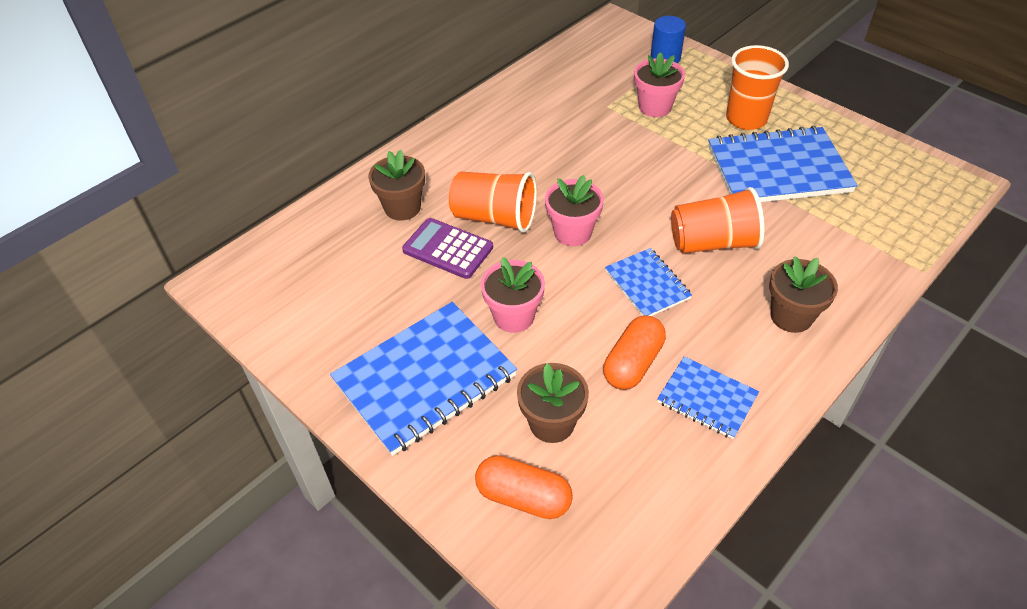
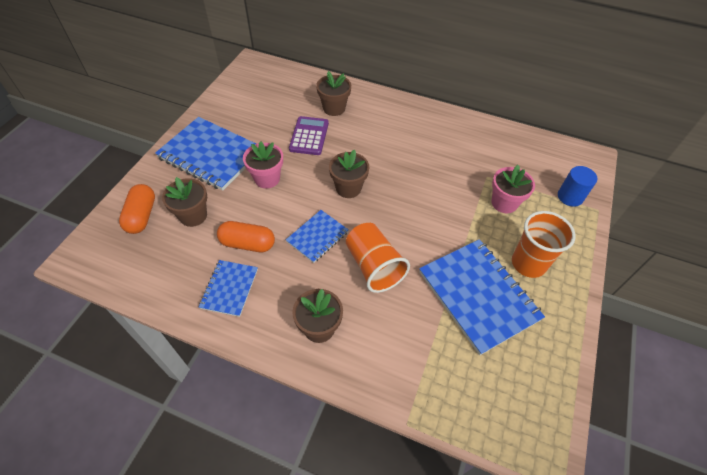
camera: 65 degrees right, 5 degrees up
orange cup [449,172,537,233] -> none
pink flower pot [545,175,604,246] -> brown flower pot [329,149,369,198]

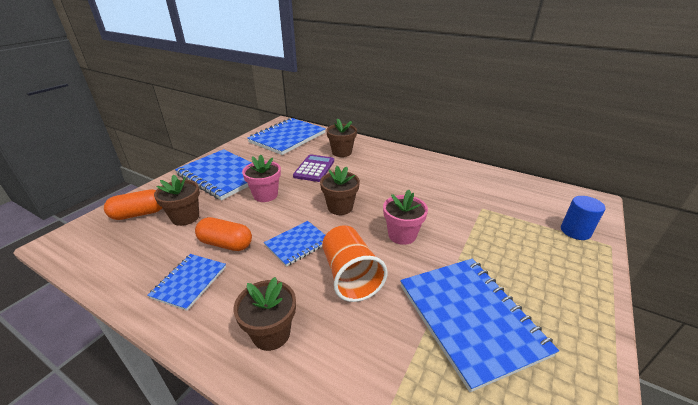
camera: 10 degrees right, 20 degrees down
orange capsule [119,184,155,234] -> orange capsule turned 60 degrees clockwise [104,189,162,220]
pink flower pot [492,165,535,213] -> pink flower pot moved to [383,190,428,245]
orange cup [512,211,576,278] -> none
none -> blue notebook [247,118,326,155]

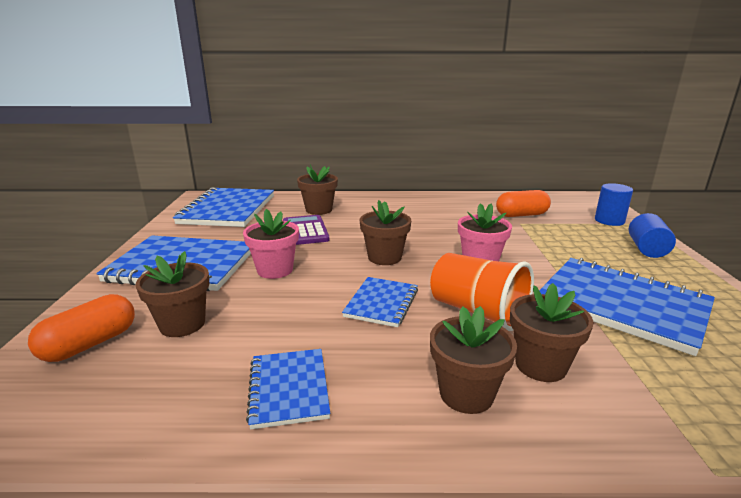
camera: 30 degrees left, 10 degrees down
orange capsule [195,217,252,251] -> orange capsule moved to [496,190,551,217]
none -> brown flower pot [510,283,593,382]
none -> blue cylinder [629,213,676,258]

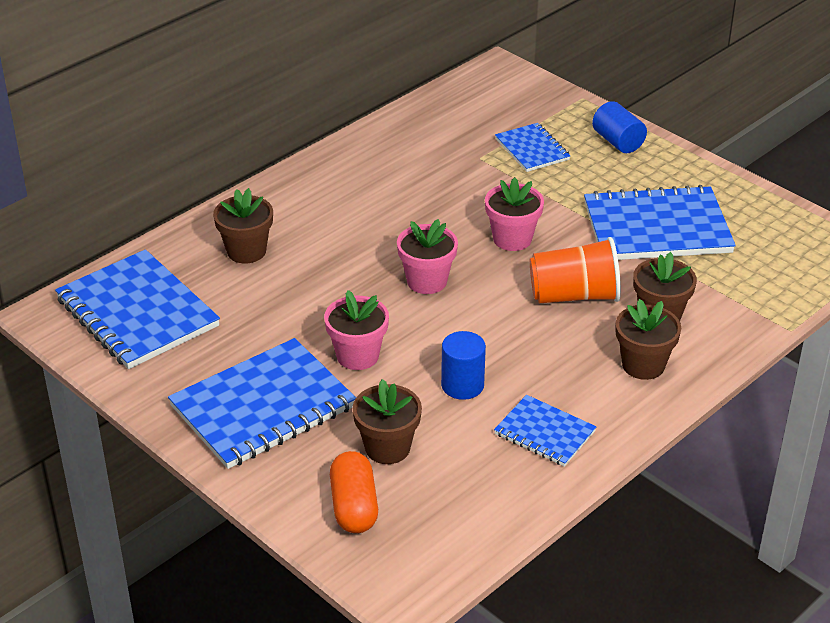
camera: 45 degrees left, 15 degrees up
purple calculator [283,215,329,245] -> none
blue notebook [342,277,418,327] -> blue notebook moved to [495,123,570,172]
brown flower pot [360,200,411,265] -> pink flower pot [397,219,458,294]
orange capsule [496,190,551,217] -> none
blue cylinder [595,183,633,226] -> blue cylinder moved to [441,331,486,400]

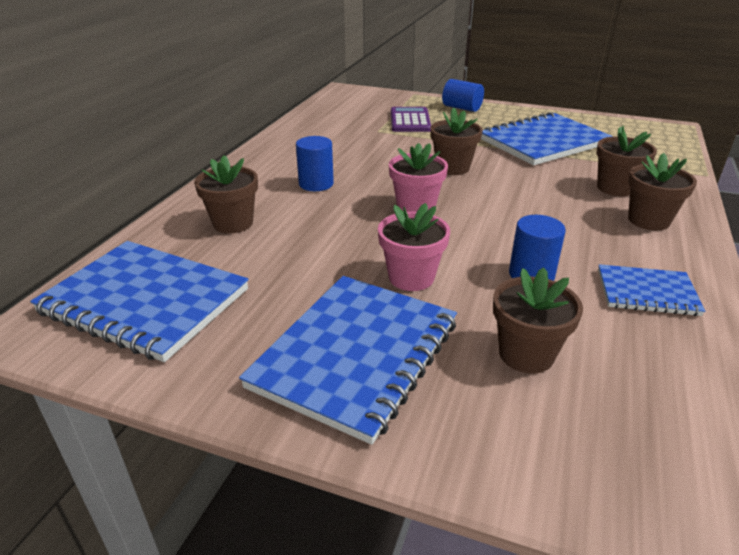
camera: 25 degrees left, 5 degrees down
orange capsule [330,451,378,533] -> none
pink flower pot [485,177,544,251] -> brown flower pot [430,107,483,175]
blue notebook [495,123,570,172] -> purple calculator [391,107,431,132]
orange cup [530,237,621,303] -> none
none -> blue cylinder [296,136,334,191]

